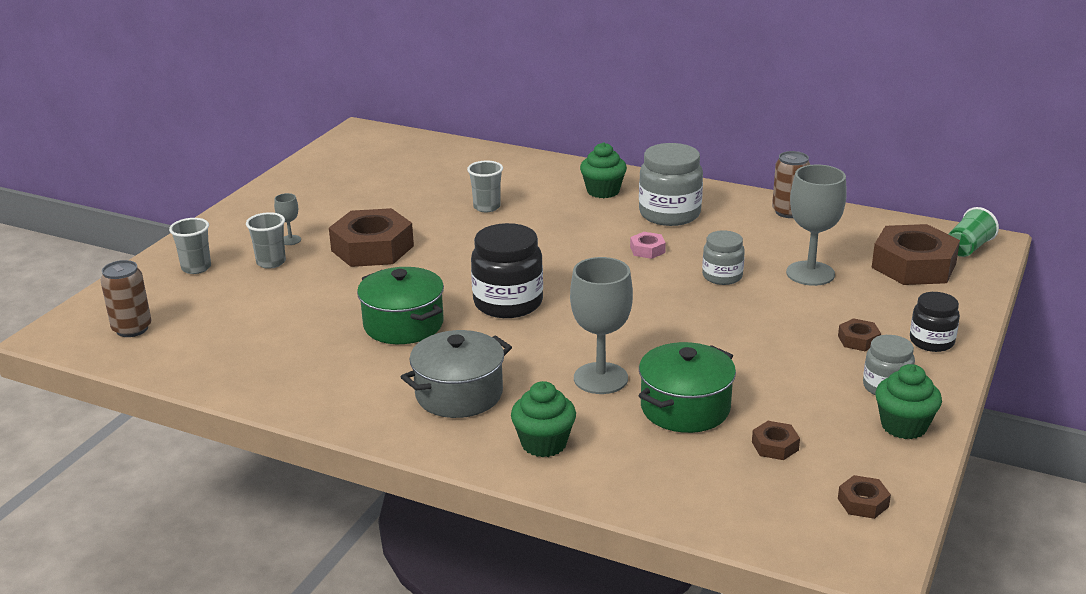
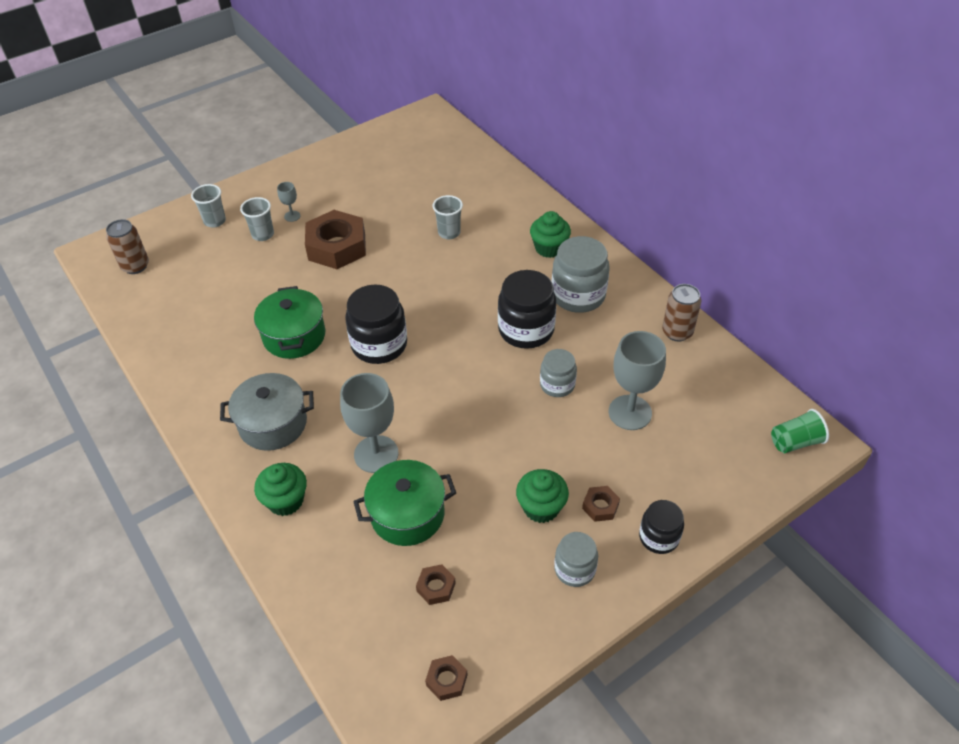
camera: 30 degrees right, 20 degrees up
pink nut [630,232,666,259] -> black jar [498,270,556,349]
brown nut [872,224,960,285] -> none
green cupcake [875,364,942,439] -> green cupcake moved to [516,469,569,523]

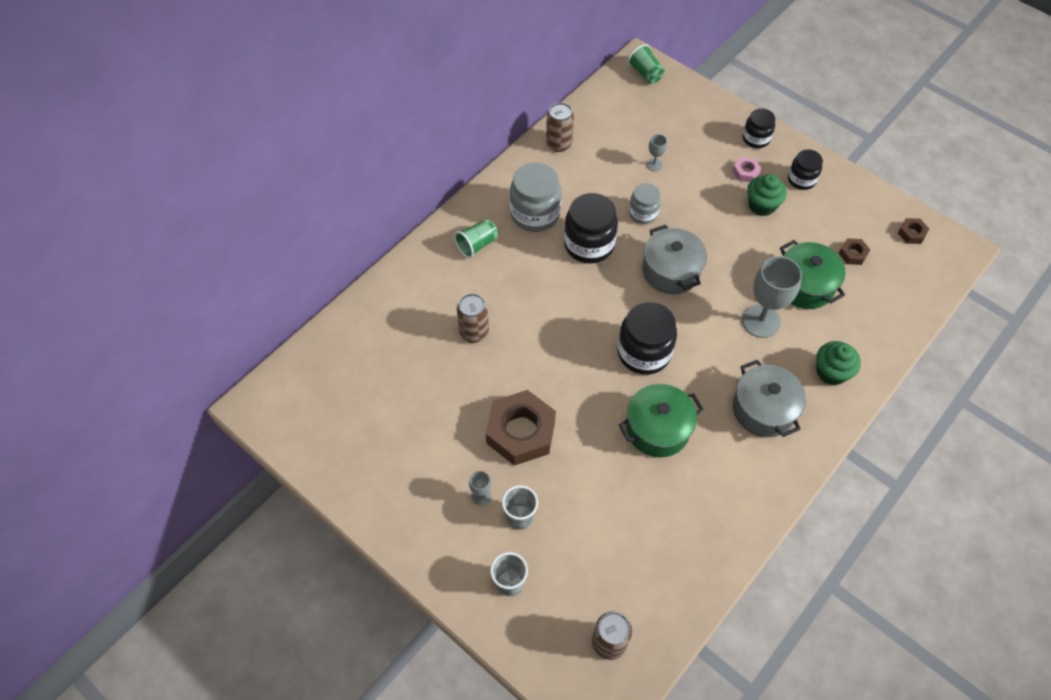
camera: 105 degrees left, 10 degrees up
grey cup [433,195,463,239] -> brown can [457,294,489,343]
green cupcake [530,211,571,258] -> green cup [454,219,498,258]
grey jar [554,532,598,587] -> black jar [788,149,823,190]
brown nut [582,486,620,522] -> pink nut [732,157,761,182]
grey goblet [609,331,666,430] -> grey goblet [647,134,667,171], size x0.46
none -> grey pot [643,225,707,294]

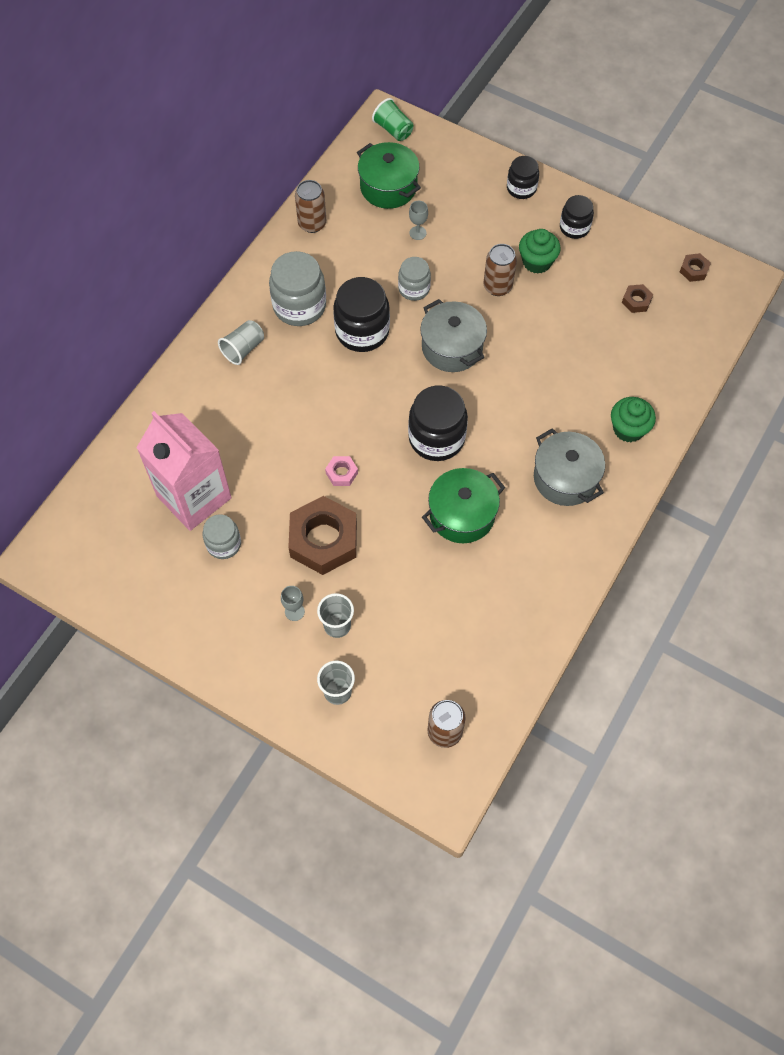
camera: 10 degrees left, 5 degrees up
green cup [454,219,498,258] -> grey cup [218,320,264,365]
brown can [457,294,489,343] -> brown can moved to [484,244,517,296]
pink nut [732,157,761,182] -> pink nut moved to [325,456,358,486]
grey goblet [742,256,802,338] -> none
green pot [780,240,846,309] -> green pot moved to [357,142,421,209]
none -> pink carton [136,411,232,531]
none -> grey jar [203,514,241,559]

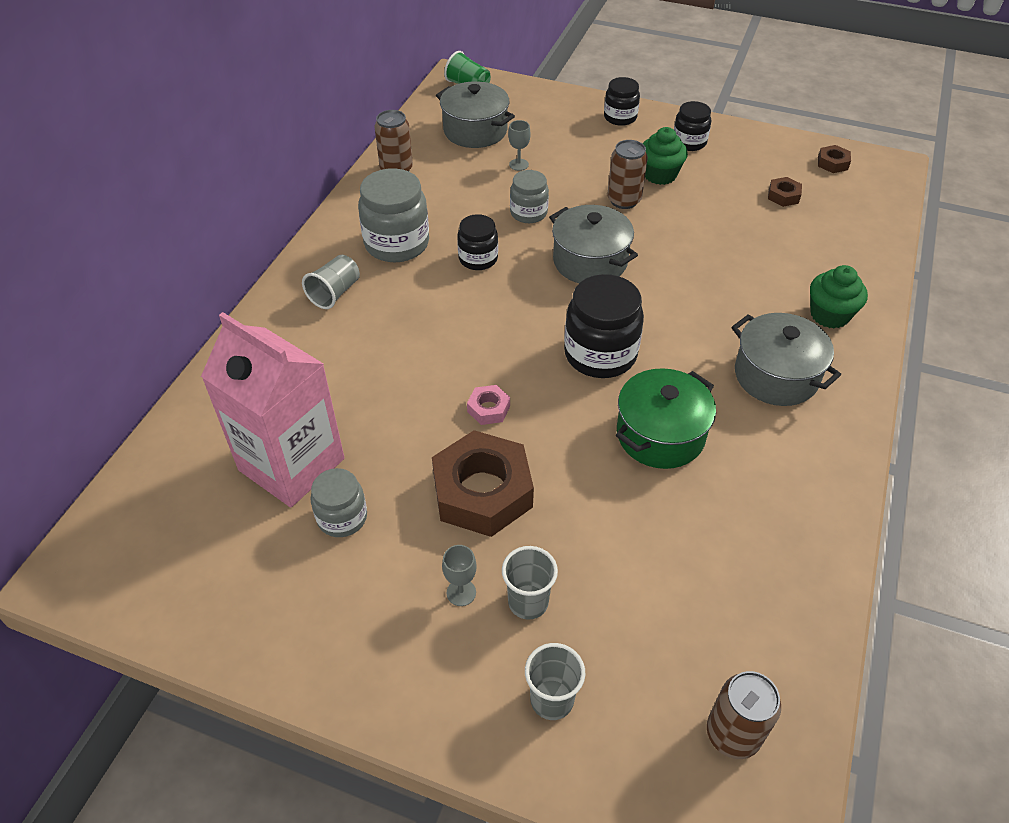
camera: 10 degrees left, 15 degrees down
black jar [333,277,390,352] -> black jar [457,214,498,270], size x0.60
green pot [357,142,421,209] -> grey pot [436,81,515,148]

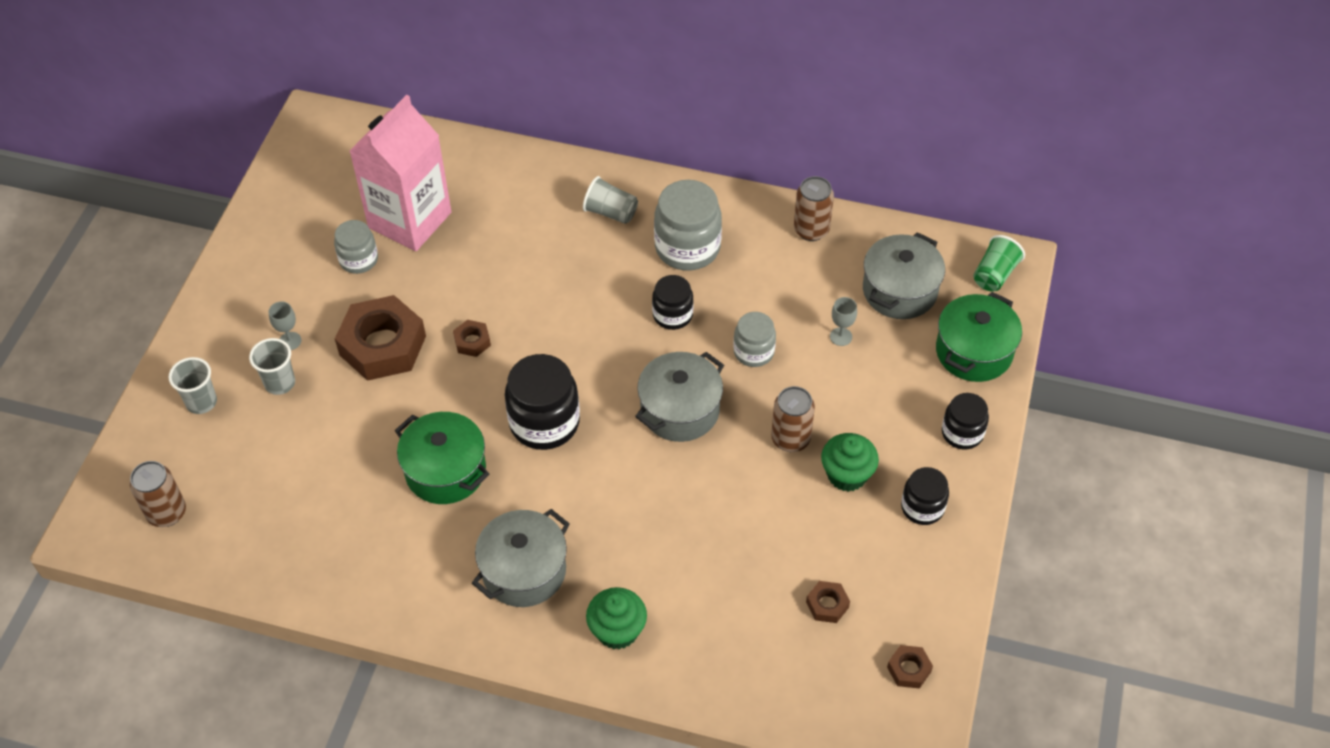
camera: 85 degrees right, 5 degrees up
pink nut [467,385,510,425] -> brown nut [453,320,491,357]
none -> green pot [936,292,1022,382]

